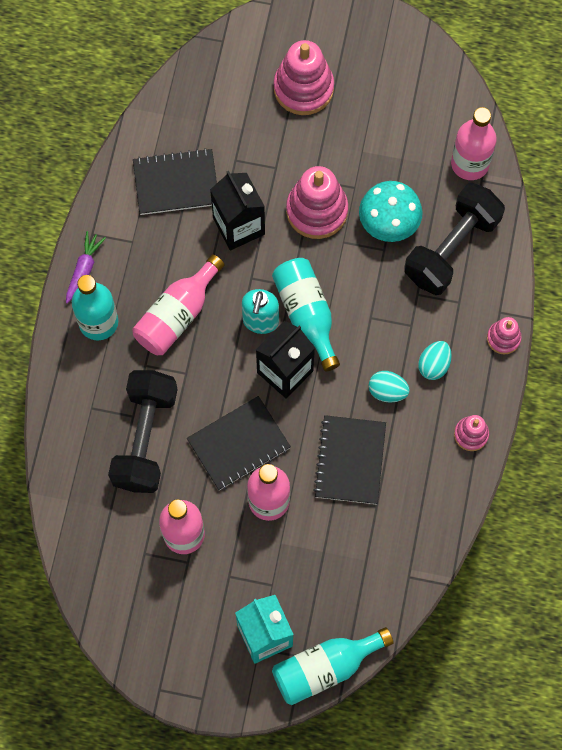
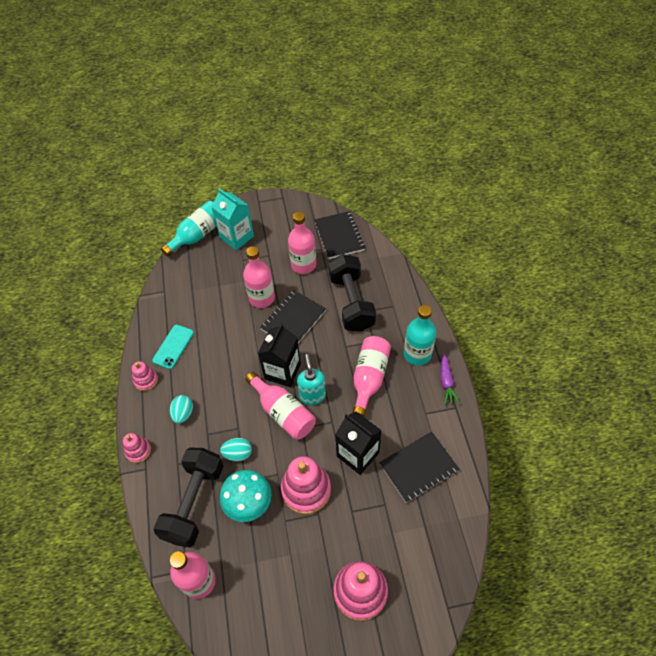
camera: 160 degrees right, 15 degrees down
turquoise bottle [272,258,340,371] -> pink bottle [245,372,316,440]
black notebook [313,415,386,505] -> black notebook moved to [314,211,365,259]
turquoise egg [368,371,410,403] -> turquoise egg moved to [220,438,252,462]
none -> turquoise phone [152,325,194,369]

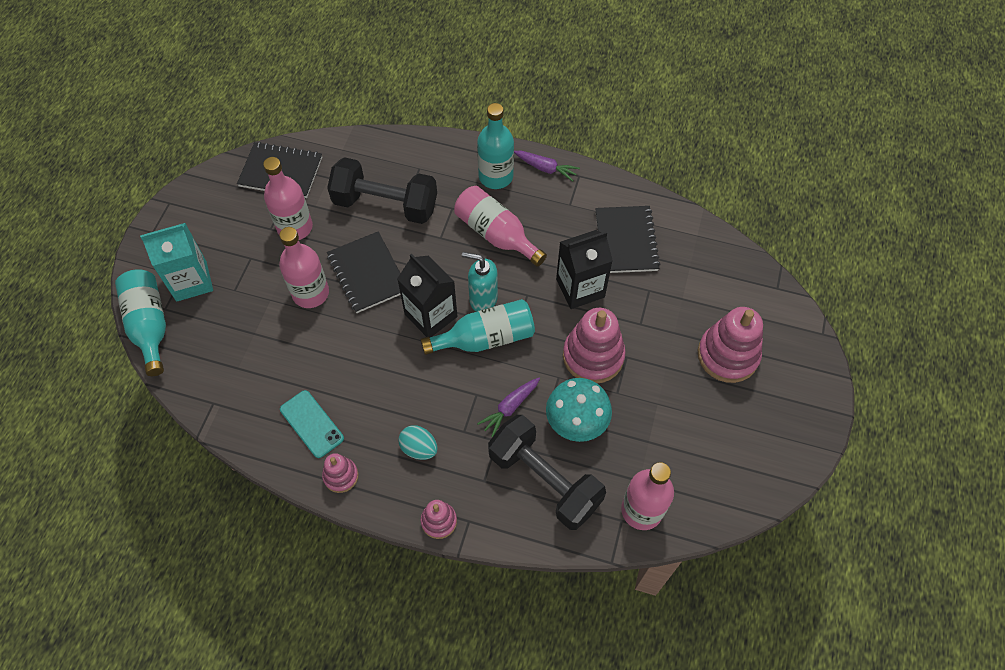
camera: 65 degrees left, 5 degrees up
turquoise egg [220,438,252,462] -> purple carrot [477,378,540,437]
pink bottle [245,372,316,440] -> turquoise bottle [421,299,535,355]

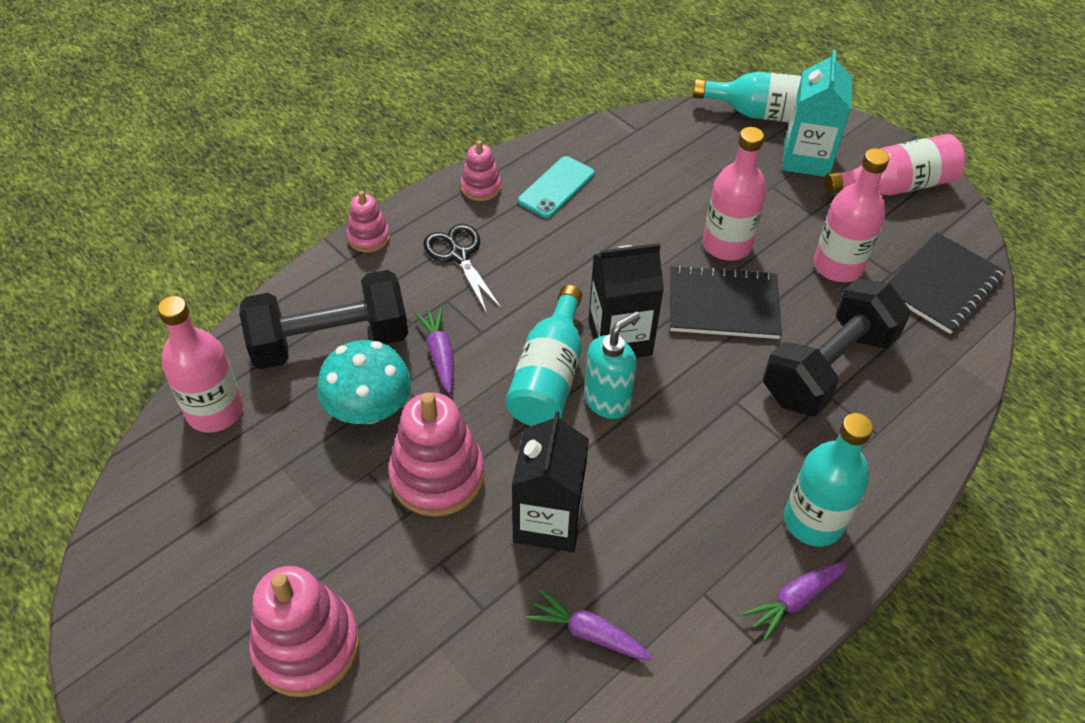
camera: 120 degrees right, 10 degrees down
turquoise phone [280,390,344,458] -> turquoise phone turned 45 degrees counterclockwise [518,156,595,218]
turquoise egg [398,425,438,460] -> black scissors [424,224,502,313]
pink bottle [454,186,547,267] -> pink bottle moved to [824,134,966,196]
black notebook [595,206,660,273] -> purple carrot [526,589,653,660]

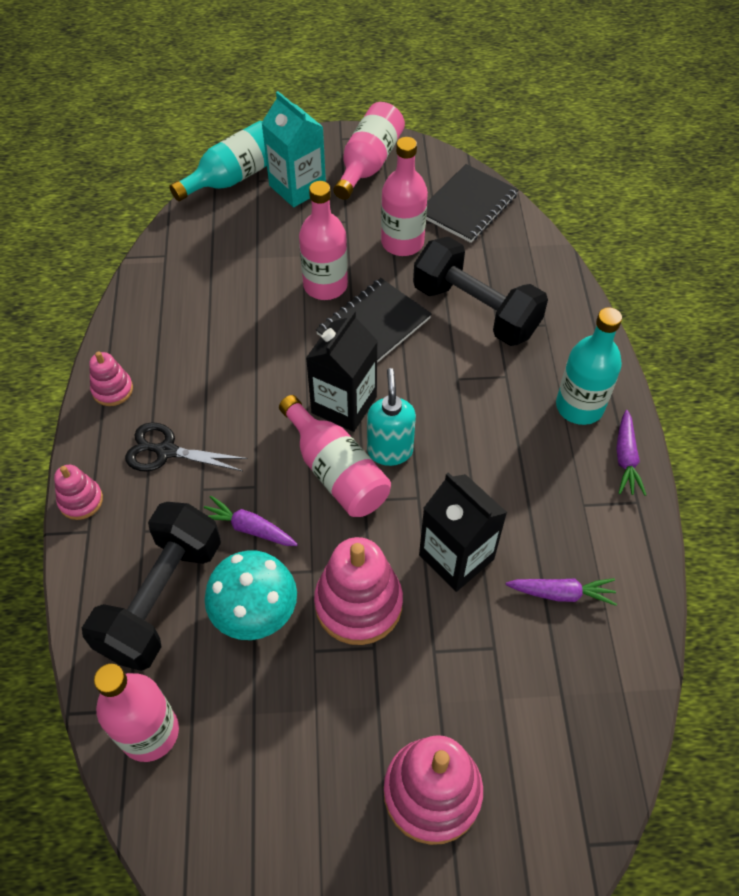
camera: 50 degrees left, 5 degrees up
turquoise bottle [505,285,582,426] -> pink bottle [279,395,391,517]
turquoise phone [518,156,595,218] -> none
purple carrot [526,589,653,660] -> purple carrot turned 150 degrees counterclockwise [506,578,617,606]
black dumbbell [763,278,911,416] -> black dumbbell turned 45 degrees counterclockwise [413,237,548,346]
black notebook [888,232,1006,334] -> black notebook turned 45 degrees clockwise [426,164,519,243]

